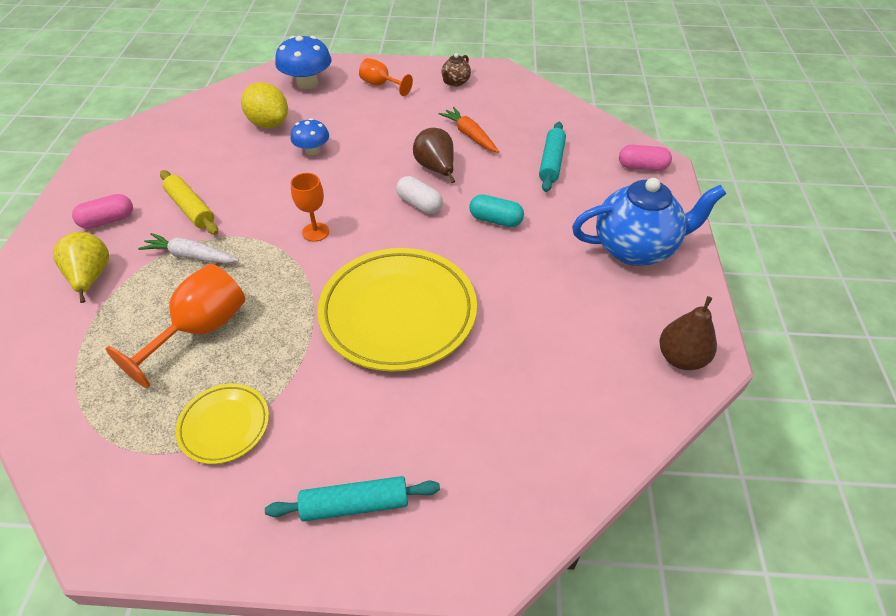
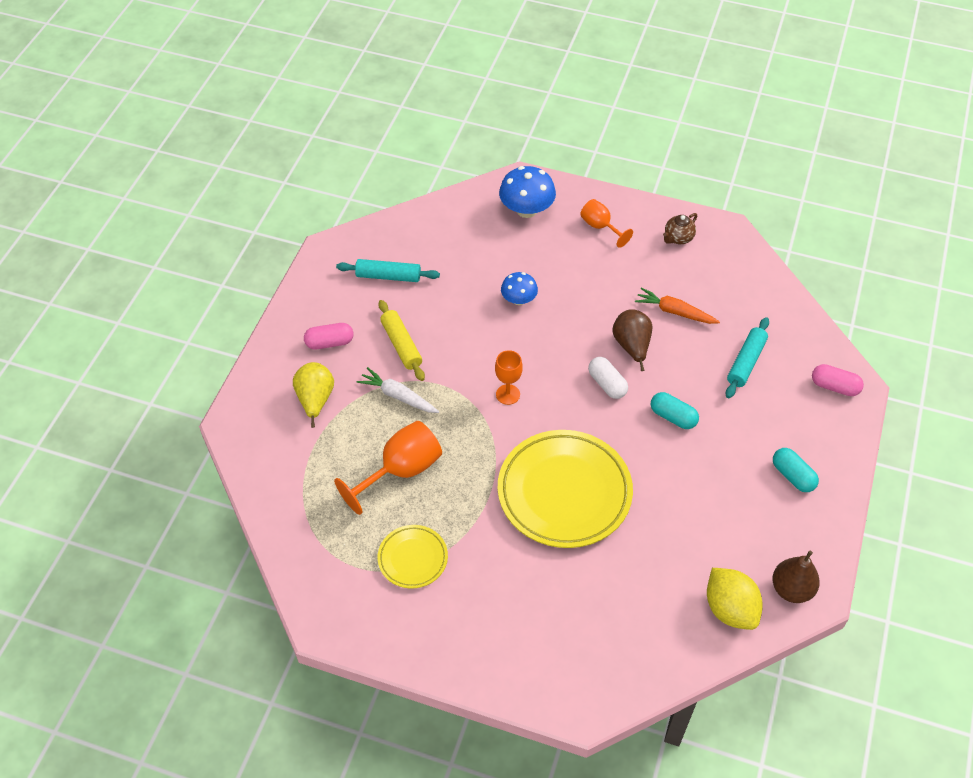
camera: 15 degrees right, 5 degrees up
yellow lemon [241,82,288,128] -> yellow lemon moved to [707,568,763,630]
turquoise rolling pin [265,476,440,522] -> turquoise rolling pin moved to [336,259,440,282]
orange carrot [439,107,499,153] -> orange carrot turned 45 degrees counterclockwise [635,287,720,324]
blue teapot [572,178,726,266] -> turquoise capsule [773,448,819,492]

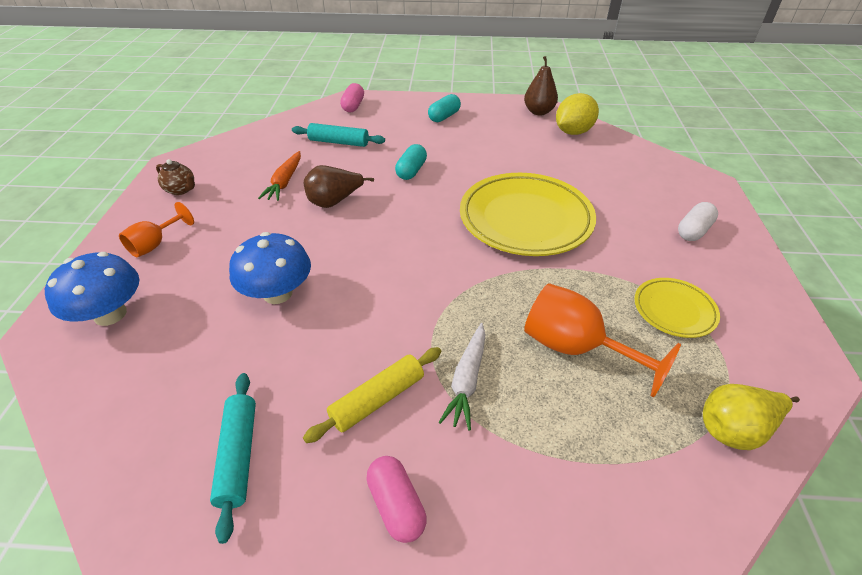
camera: 105 degrees left, 10 degrees down
yellow pear [293,362,334,428] -> yellow pear moved to [703,384,800,450]
orange goblet [495,350,523,405] -> none
blue mushroom [501,272,538,305] -> blue mushroom [229,232,311,304], size x1.61
white capsule [588,357,628,399] -> white capsule moved to [678,202,718,241]

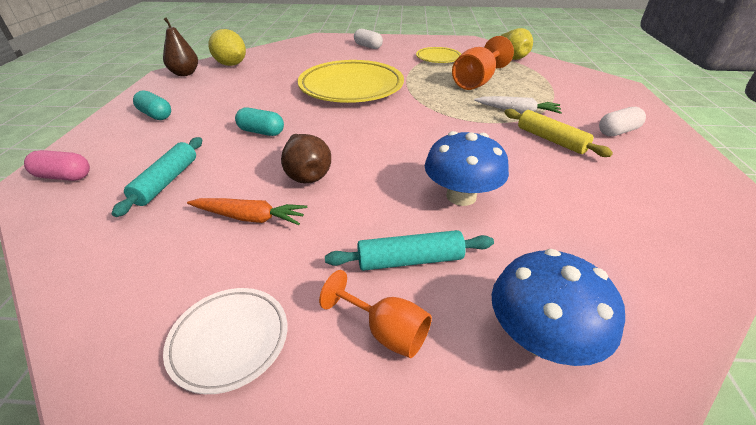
camera: 90 degrees left, 5 degrees down
brown teapot [156,159,195,195] -> white plate [163,288,287,394]
turquoise rolling pin [210,373,256,544] -> turquoise rolling pin moved to [325,230,494,271]
pink capsule [366,456,427,543] -> white capsule [599,107,646,136]

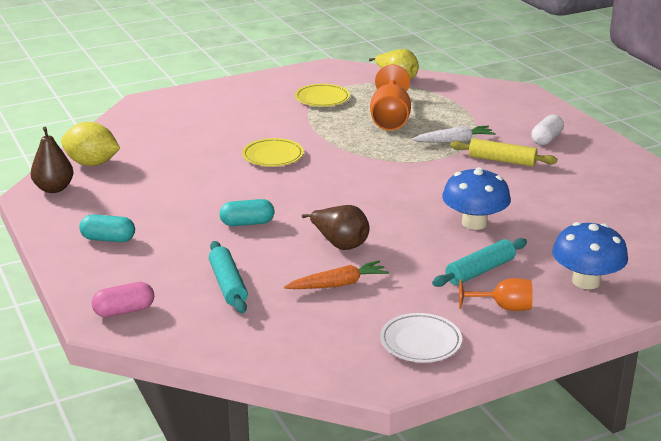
camera: 30 degrees left, 10 degrees down
yellow plate [298,60,404,103] -> yellow plate [242,138,304,167], size x0.50
white capsule [354,29,383,49] -> none

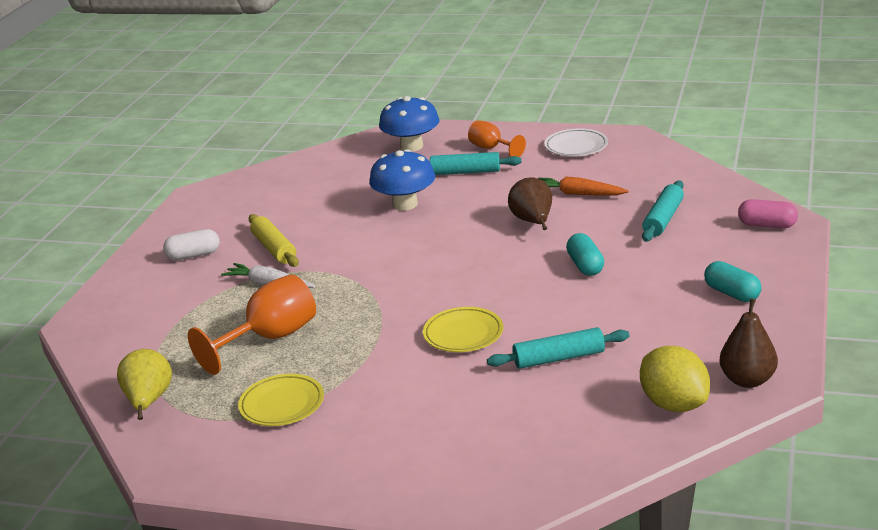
camera: 135 degrees left, 0 degrees up
turquoise capsule [220,199,274,226] -> turquoise capsule turned 45 degrees clockwise [566,233,604,276]
none -> turquoise rolling pin [487,327,630,369]

